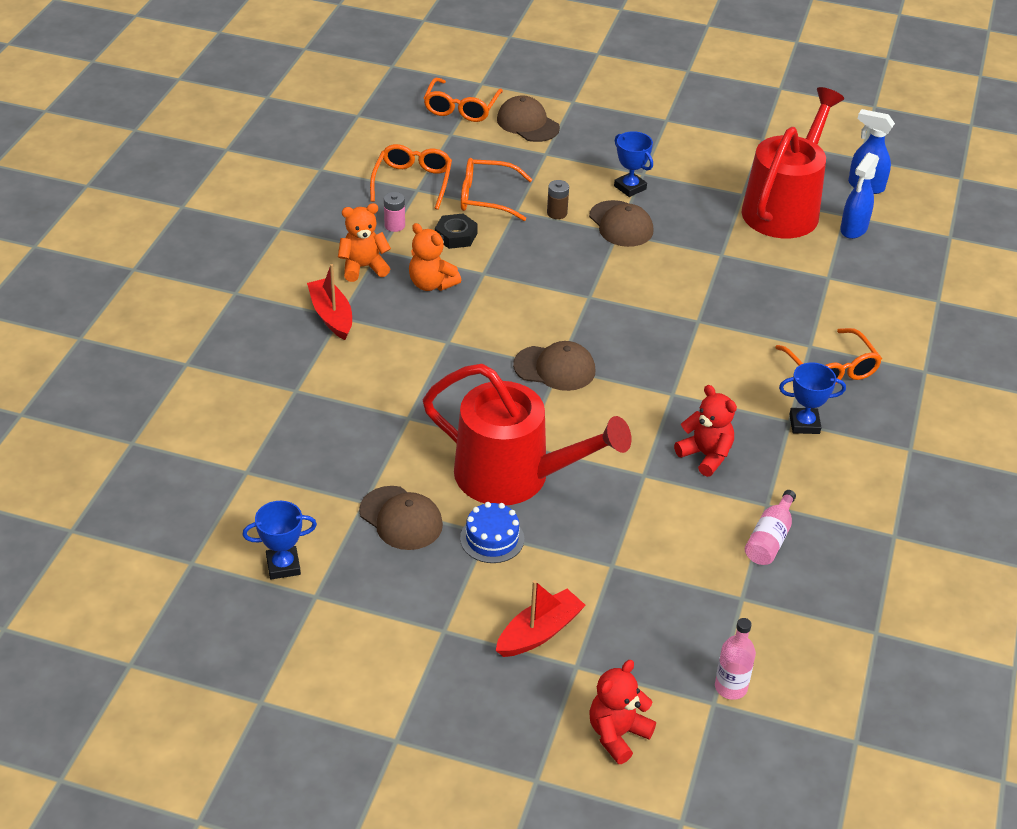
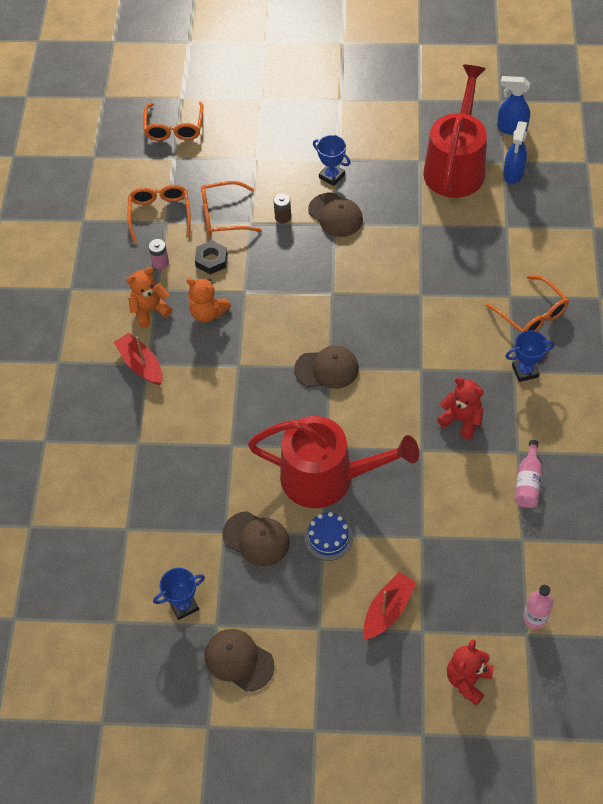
camera: 10 degrees left, 15 degrees up
brown cap [497,95,560,142] -> brown cap moved to [205,629,274,691]

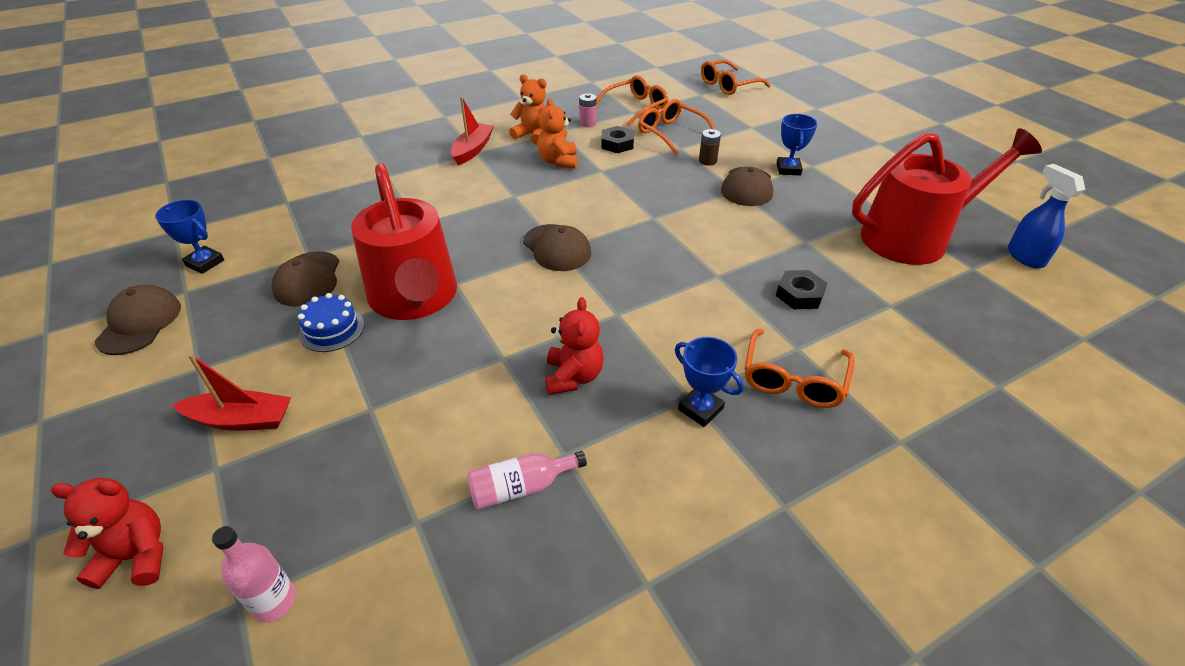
camera: 55 degrees right, 15 degrees down
blue spray bottle [503,121,527,184] -> none
none -> black nut [776,270,827,309]

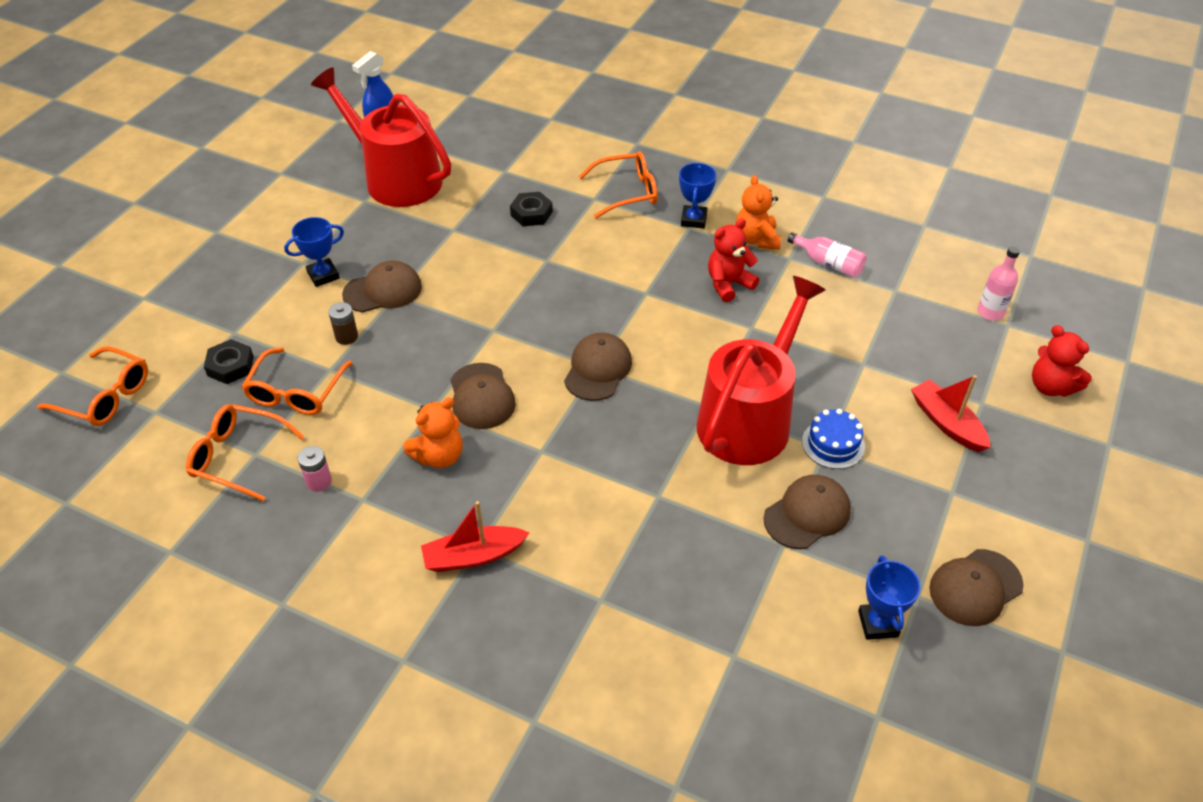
camera: 125 degrees left, 5 degrees up
orange teddy bear [509,74,547,145] -> orange teddy bear moved to [736,175,781,250]
black nut [601,126,634,153] -> black nut moved to [204,339,254,384]
none -> brown cap [451,363,516,429]

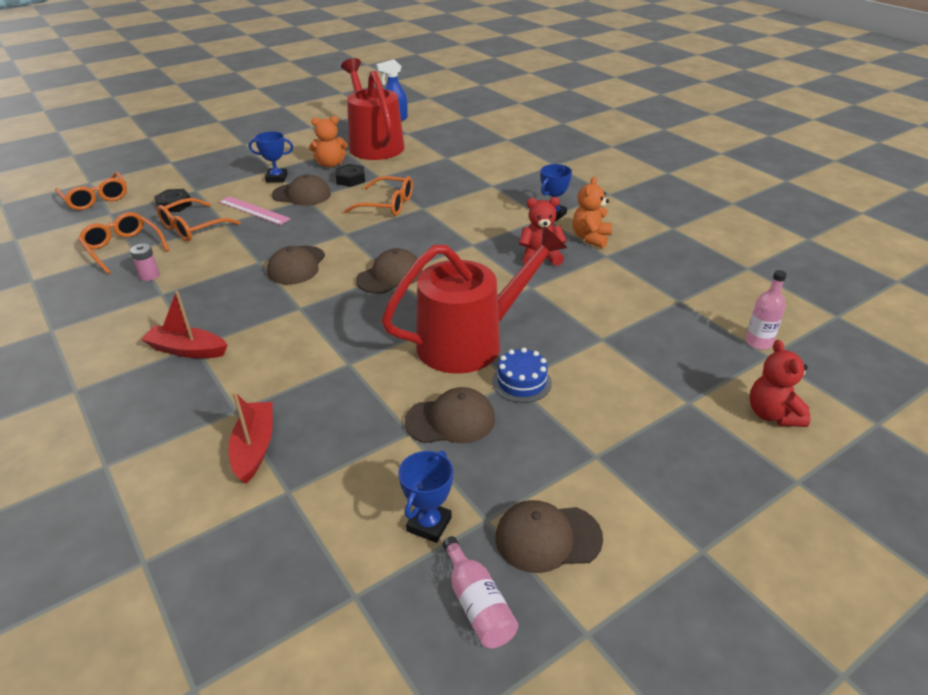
camera: 30 degrees right, 10 degrees down
brown battery [328,302,358,345] -> pink ruler [219,196,291,225]
orange teddy bear [404,397,463,468] -> orange teddy bear moved to [309,116,348,168]
black nut [510,192,553,226] -> black nut moved to [335,164,365,187]
orange glasses [579,152,658,219] -> orange glasses moved to [344,176,413,216]
pink bottle [788,232,867,278] -> pink bottle moved to [442,536,518,648]
red boat [911,375,991,452] -> red boat moved to [228,392,273,484]

